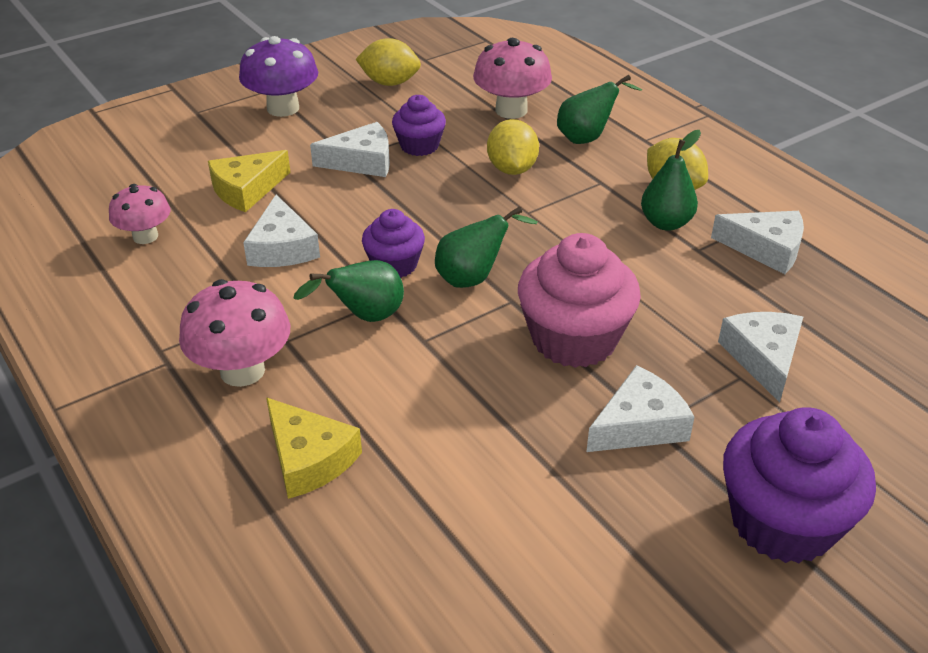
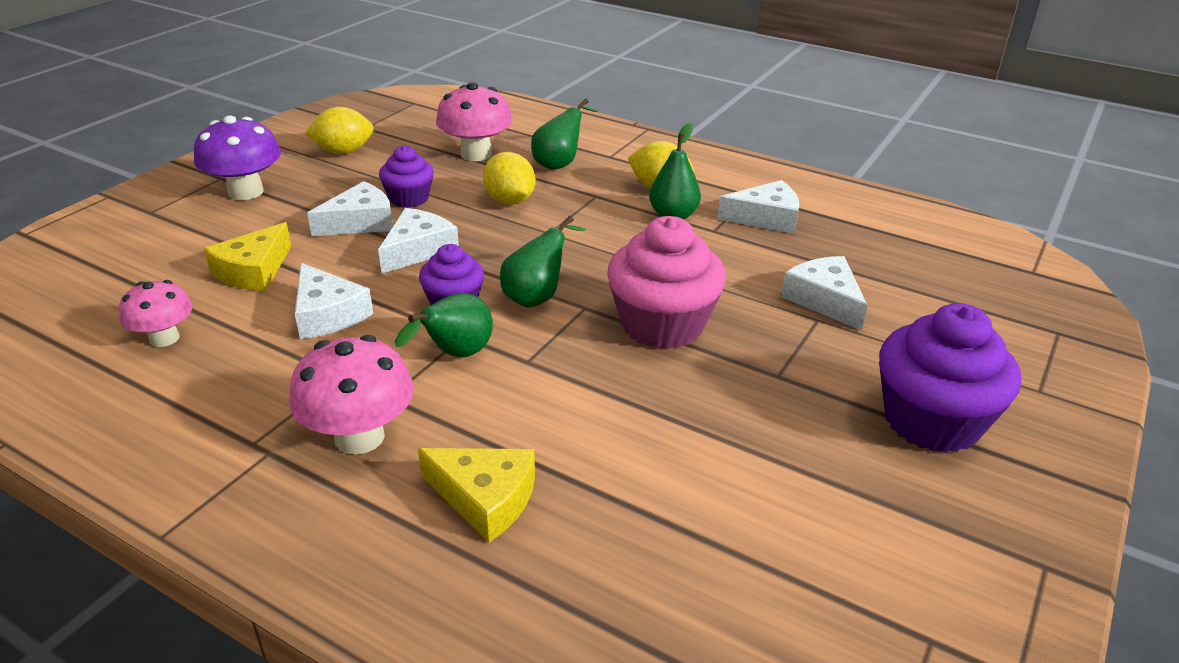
camera: 25 degrees left, 5 degrees down
white cheese [586,365,695,452] -> white cheese moved to [378,208,459,274]

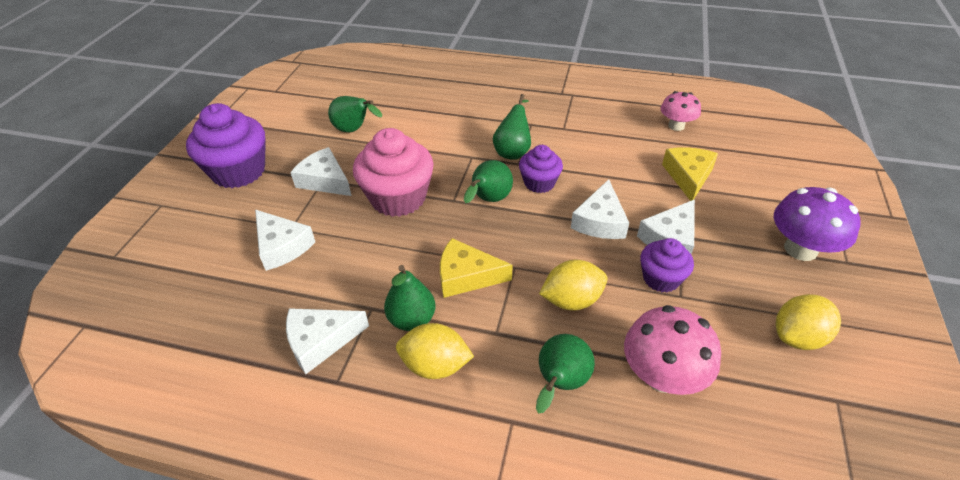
camera: 165 degrees right, 10 degrees up
pink mushroom [289,335,414,454] -> none
white cheese [295,263,373,339] -> white cheese moved to [290,147,352,196]
yellow cheese [418,448,535,543] -> yellow cheese moved to [440,238,512,298]
yellow lemon [483,152,535,205] -> yellow lemon turned 60 degrees counterclockwise [539,260,608,310]
none -> green pear [328,96,382,132]

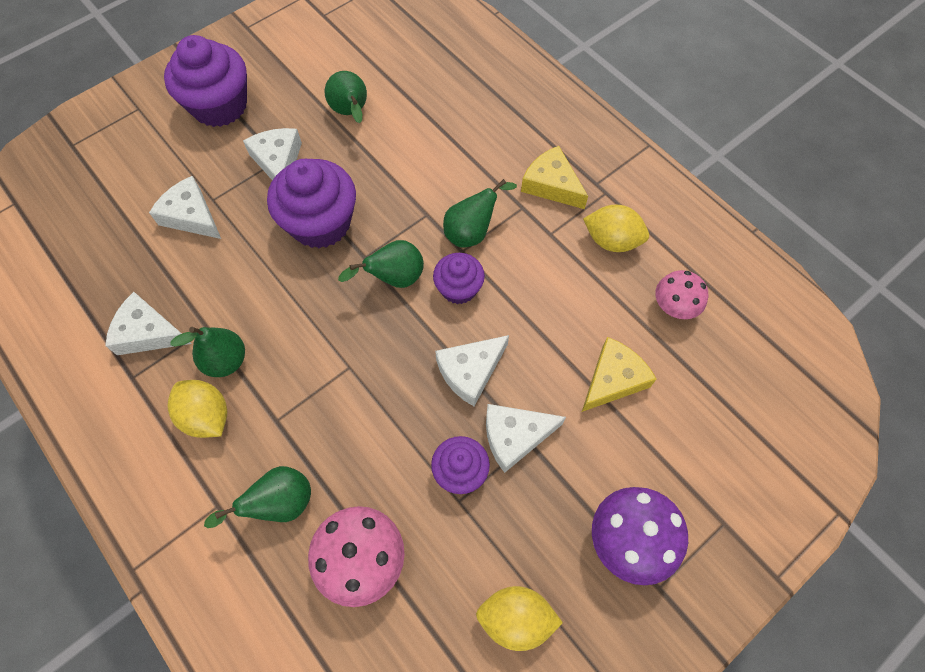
camera: 35 degrees right, 20 degrees up
white cheese [255,210,315,271] -> white cheese turned 135 degrees clockwise [149,176,221,239]
pink cupcake [353,128,434,217] -> purple cupcake [267,159,356,248]
yellow cheese [440,238,512,298] -> yellow cheese moved to [521,146,588,209]
yellow lemon [539,260,608,310] -> yellow lemon moved to [583,205,649,252]

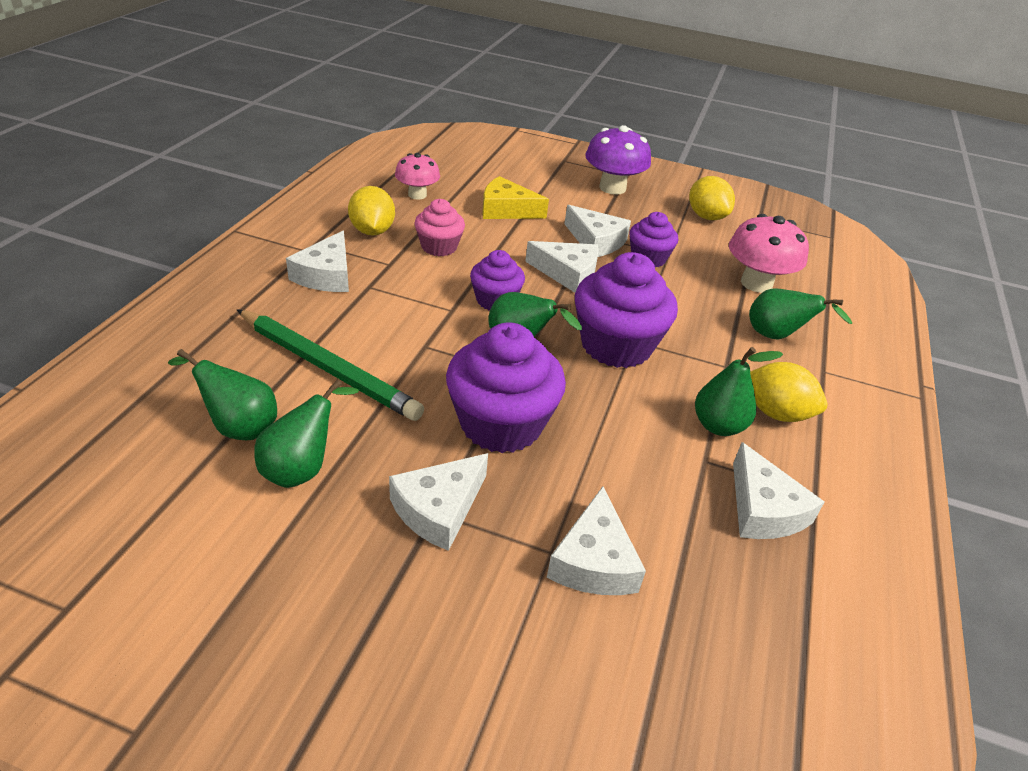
camera: 125 degrees left, 25 degrees down
purple cupcake [164,35,247,127] -> purple cupcake moved to [575,252,678,368]
yellow lemon [168,380,227,438] -> yellow lemon turned 75 degrees counterclockwise [750,362,827,422]
green pear [443,179,517,247] -> green pear moved to [168,349,277,440]
yellow cheese [521,146,588,209] -> white cheese [286,231,349,292]
none -> green pencil [237,309,424,421]
none -> pink cupcake [415,199,465,256]

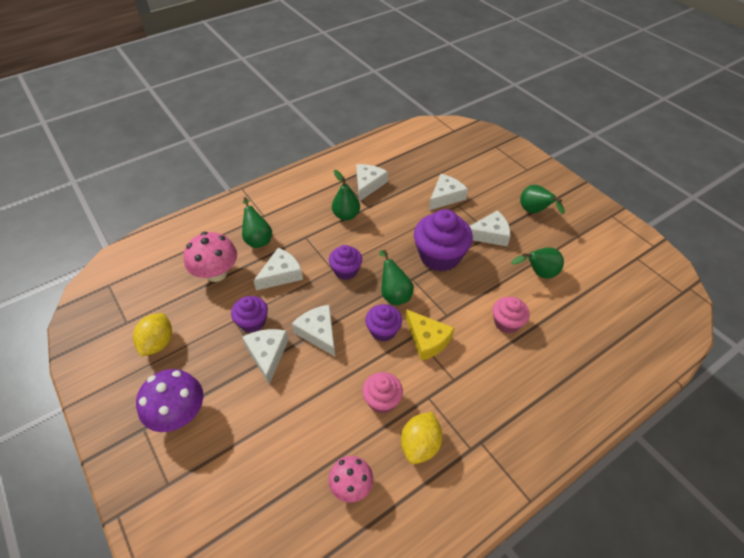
camera: 140 degrees left, 10 degrees up
green pear [168,349,277,440] -> green pear moved to [520,185,565,214]
green pencil [237,309,424,421] -> pink cupcake [493,297,530,333]
white cheese [286,231,349,292] -> white cheese moved to [254,248,303,290]
yellow cheese [482,176,549,219] -> yellow cheese moved to [406,309,454,361]
purple cupcake [575,252,678,368] -> purple cupcake [329,245,362,280], size x0.57
yellow lemon [750,362,827,422] -> none

